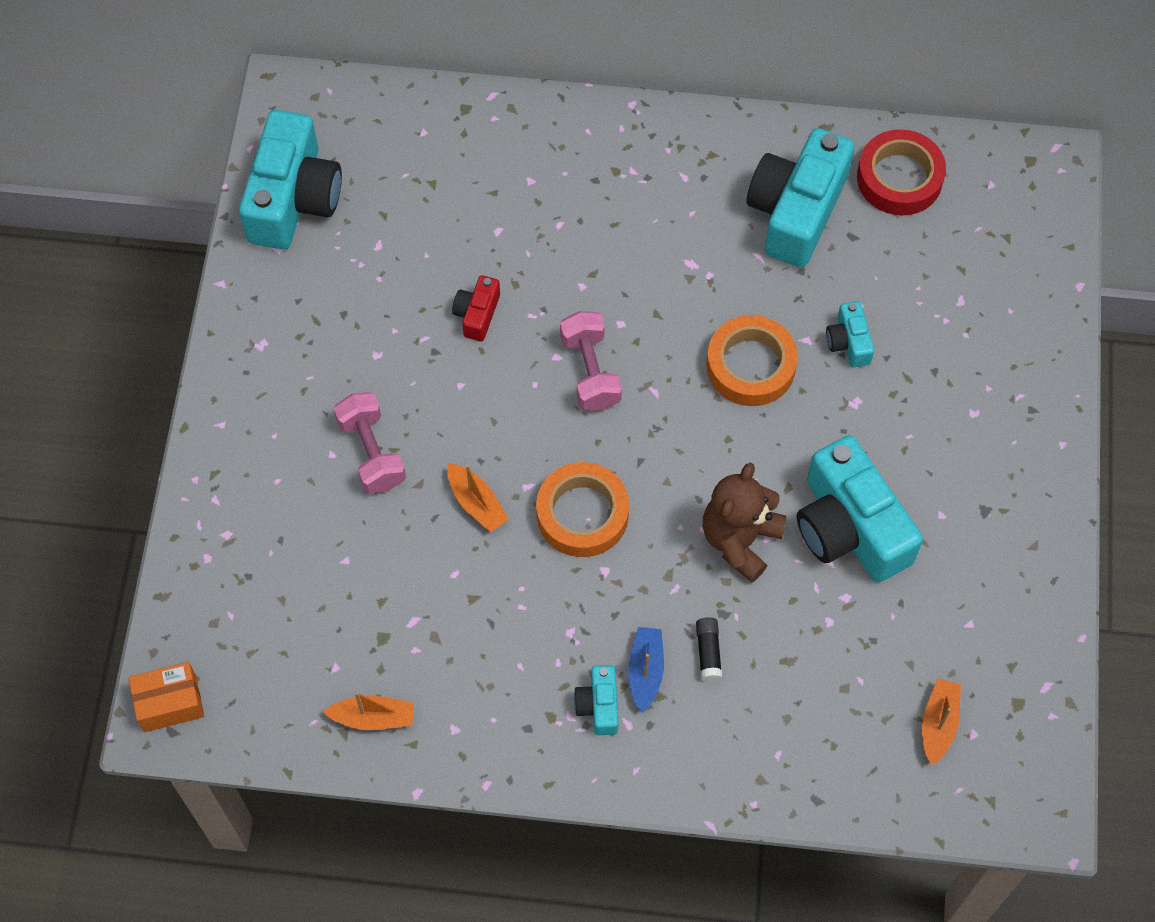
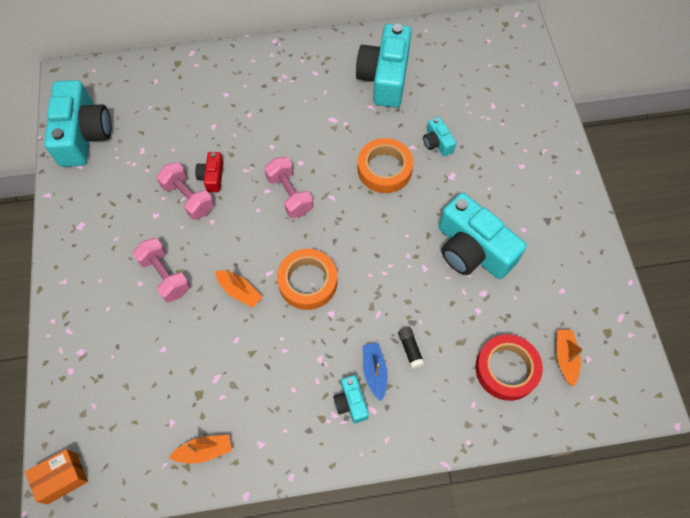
camera: 15 degrees left, 0 degrees up
brown teddy bear [703,462,786,583] -> none
red tape [857,129,946,215] -> red tape moved to [475,334,543,401]
none -> pink dumbbell [156,162,214,220]

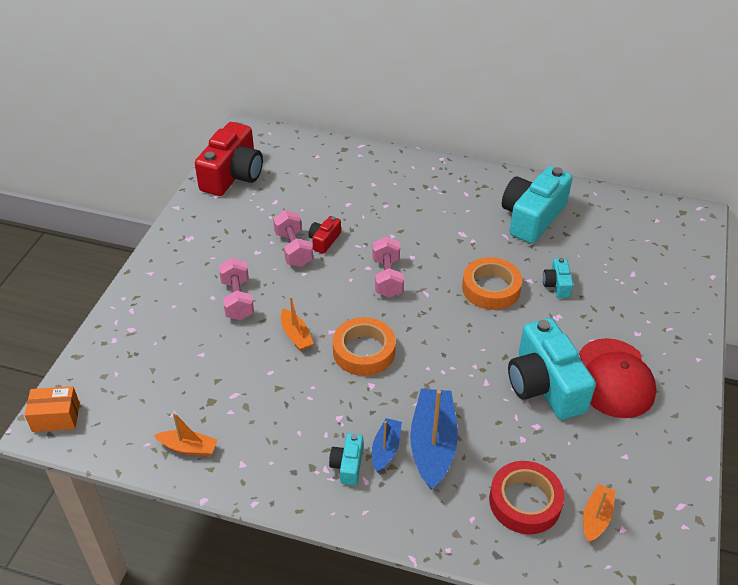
camera: 25 degrees right, 20 degrees down
turquoise camera [44,80,112,167] -> red camera [195,122,263,196]
black glue stick [398,327,425,369] -> blue boat [410,389,458,490]
none -> red cap [579,338,656,418]

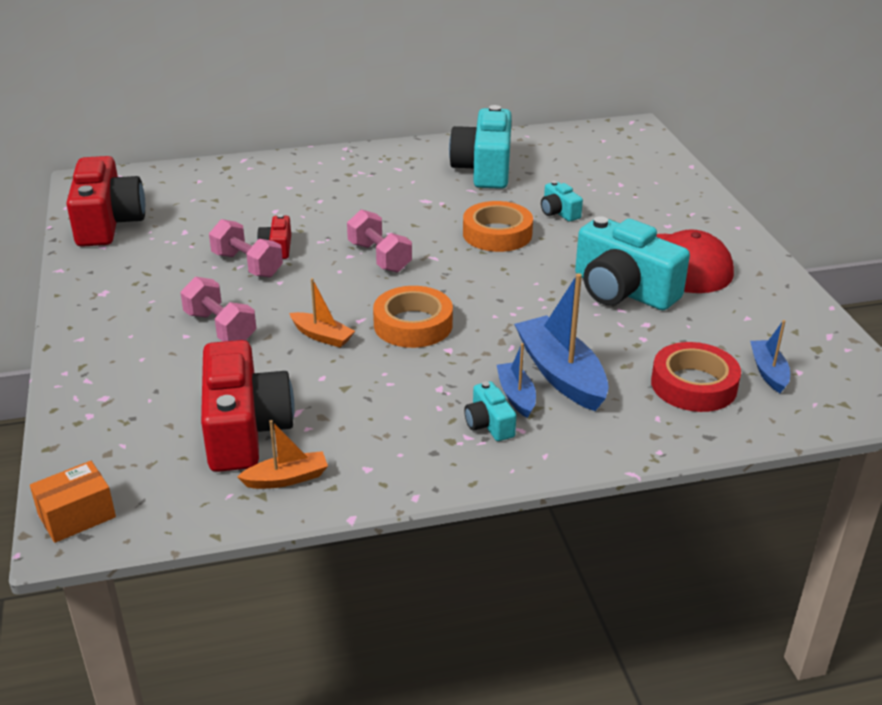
camera: 30 degrees left, 10 degrees down
orange boat [583,484,616,542] -> blue boat [750,320,790,393]
none -> red camera [201,340,295,472]

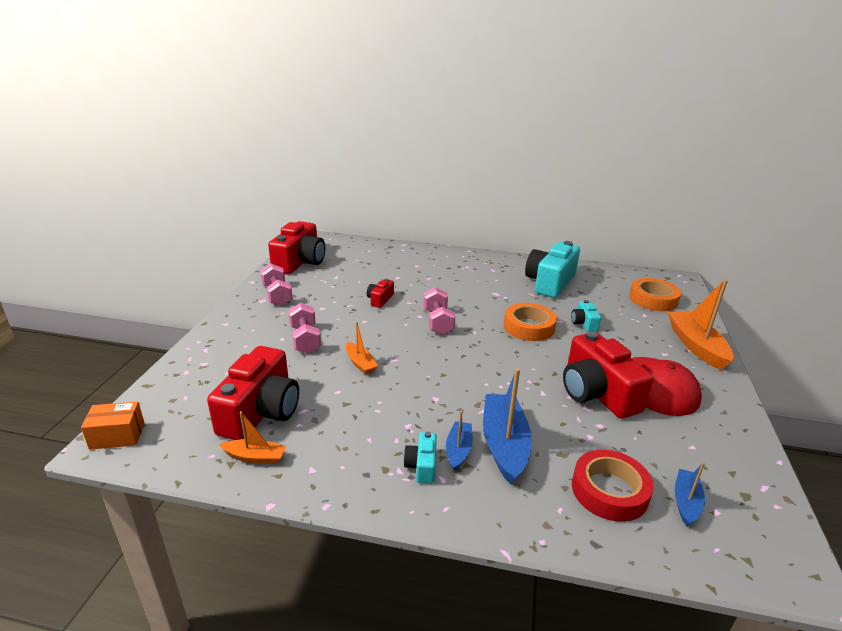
camera: 25 degrees right, 5 degrees down
pink dumbbell [209,219,283,278] -> pink dumbbell moved to [260,264,293,306]
orange tape [373,286,453,348] -> orange tape moved to [629,278,681,311]
turquoise camera [575,216,690,310] -> red camera [563,331,653,419]
none -> orange boat [668,280,734,370]

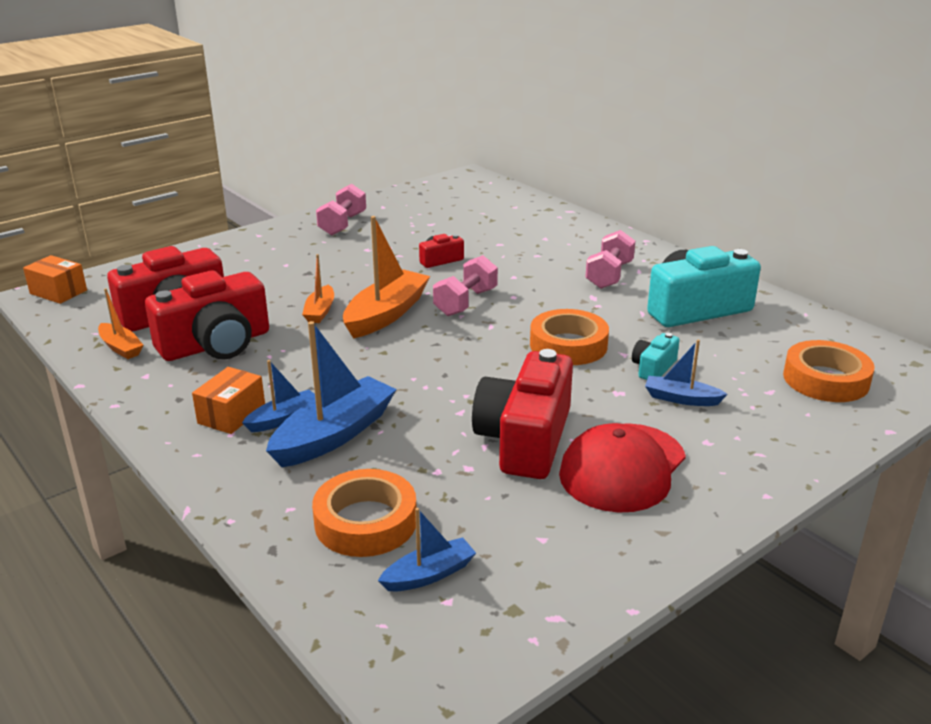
camera: 40 degrees right, 0 degrees up
red camera [268,221,325,274] -> red camera moved to [145,270,269,361]
pink dumbbell [288,303,321,354] -> pink dumbbell moved to [585,230,635,289]
turquoise camera [403,432,437,484] -> orange box [192,367,265,434]
red tape [572,450,654,522] -> orange tape [312,469,417,557]
orange boat [668,280,734,370] -> orange boat moved to [343,216,430,339]
none -> blue boat [645,340,728,406]

